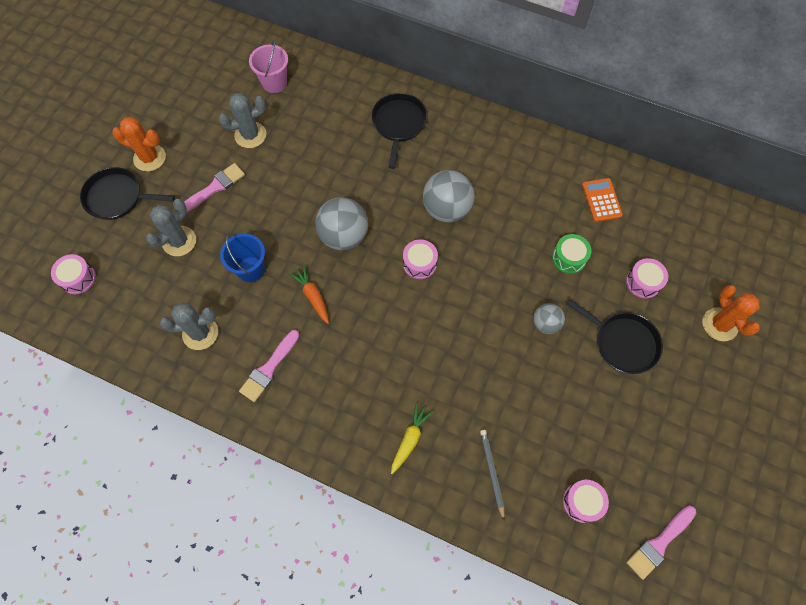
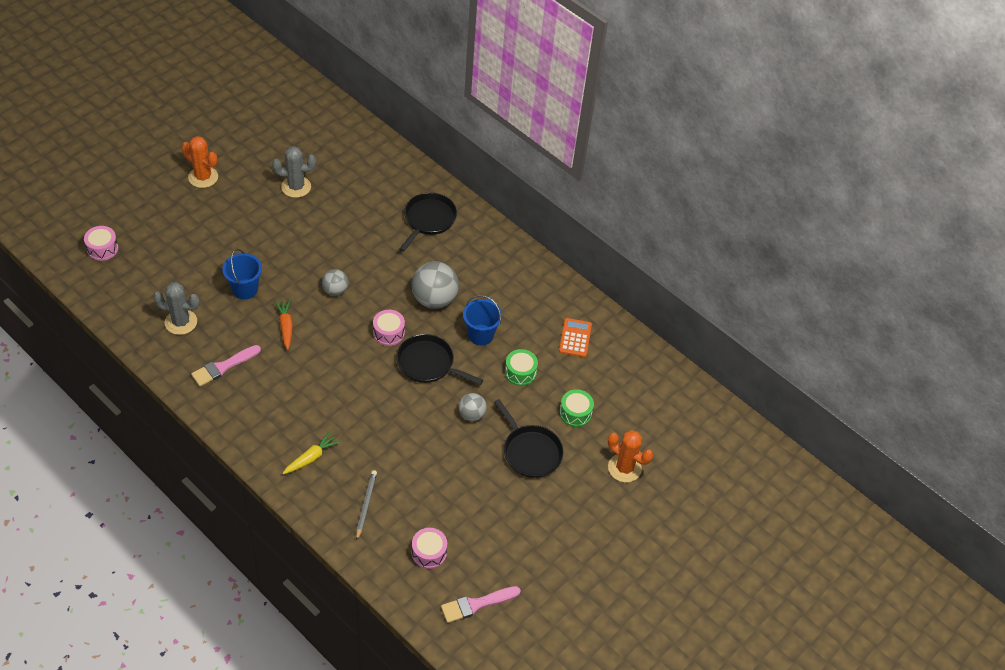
camera: 15 degrees right, 15 degrees down
black pan [80,167,175,220] -> black pan moved to [396,334,483,385]
grey cactus [146,199,196,256] -> none
pink brush [184,163,245,212] -> none
pink bucket [249,39,288,93] -> none
grey ball [315,197,368,250] -> grey ball [322,269,349,296], size x0.56
pink drum [626,258,668,298] -> green drum [559,389,594,427]
orange cactus [703,285,760,341] -> orange cactus turned 60 degrees counterclockwise [608,430,653,482]
none -> blue bucket [463,295,502,345]

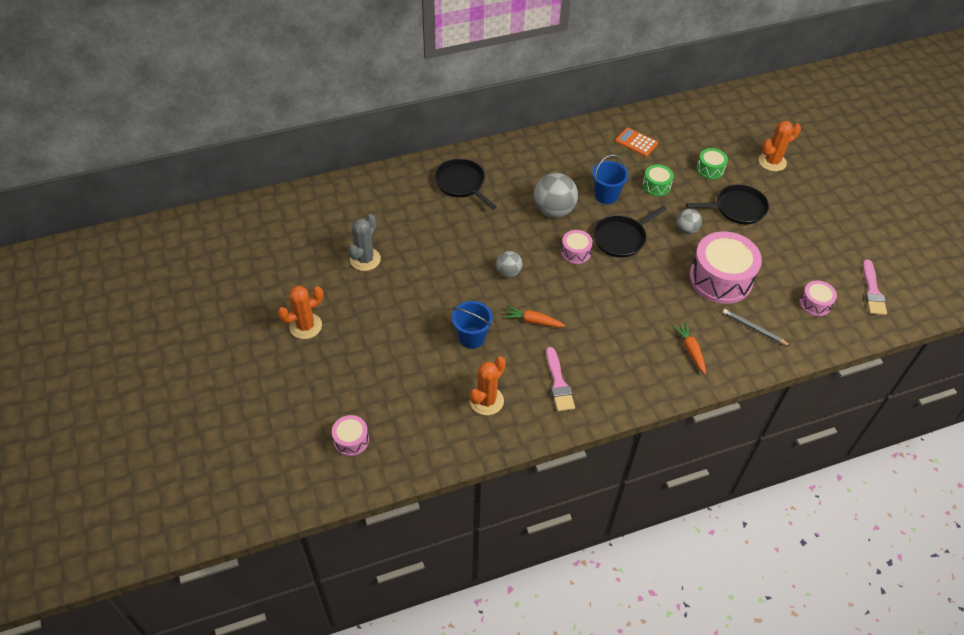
camera: 60 degrees left, 0 degrees up
grey cactus [153,282,200,335] -> orange cactus [469,357,506,415]
yellow carrot [282,432,340,474] -> orange carrot [672,322,706,374]
none -> pink drum [689,231,762,304]

